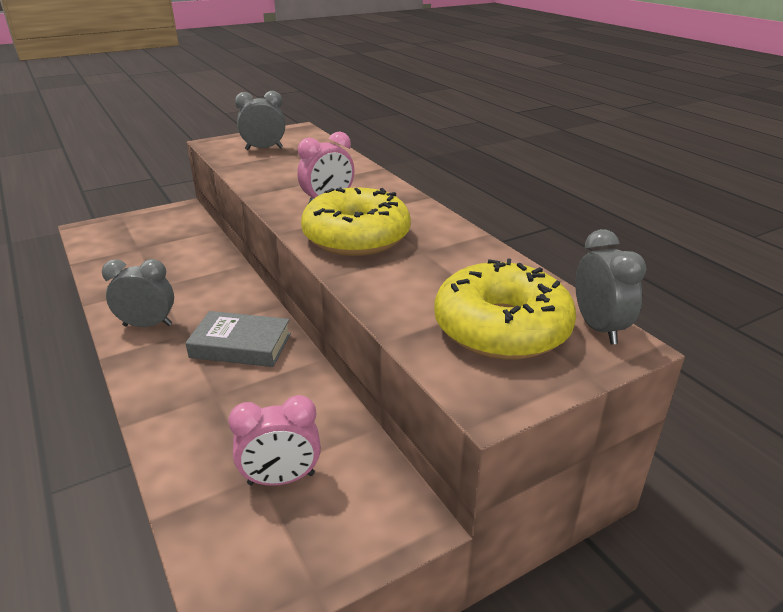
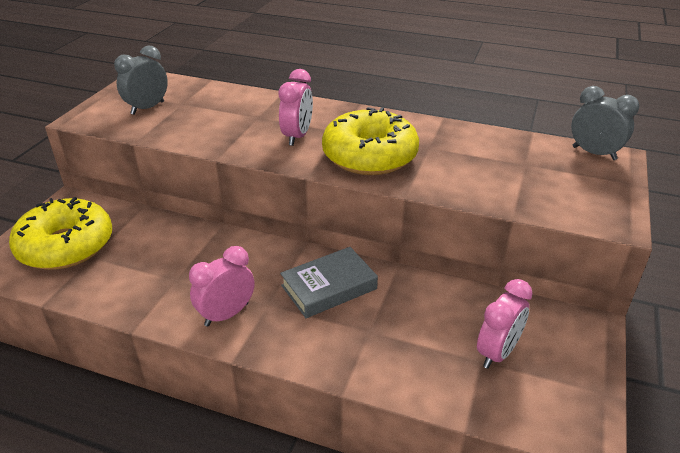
camera: 40 degrees left, 5 degrees up
grey clock [102,259,174,327] -> pink clock [189,246,255,327]
yellow donut [434,258,576,360] -> yellow donut moved to [9,197,112,270]

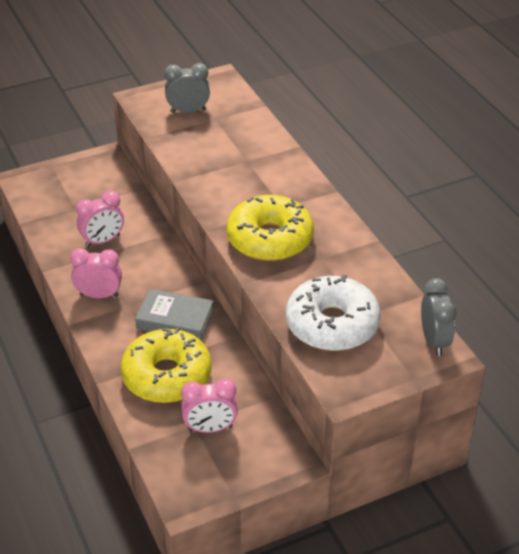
camera: 45 degrees right, 5 degrees up
yellow donut [9,197,112,270] -> yellow donut moved to [120,328,212,403]
pink clock [279,69,313,146] -> pink clock moved to [76,191,124,247]
none -> white donut [286,275,381,351]

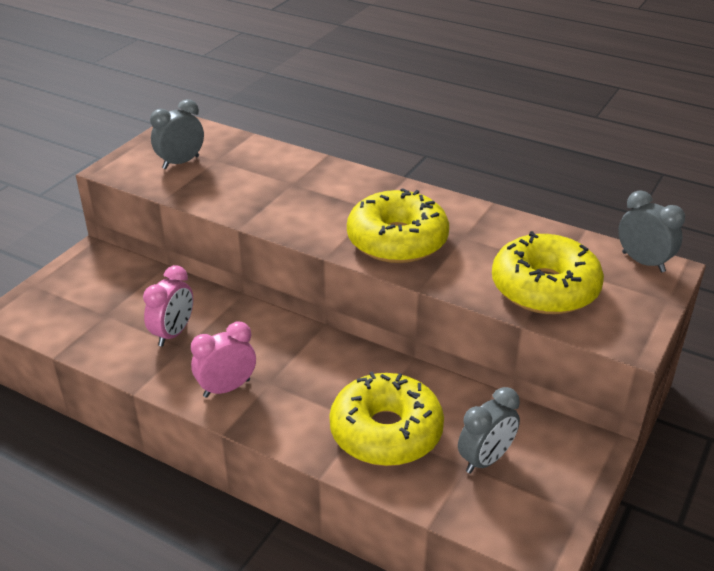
camera: 35 degrees left, 5 degrees down
grey book [135,289,214,341] -> none
pink clock [181,379,238,433] -> grey clock [458,387,520,474]
white donut [286,275,381,351] -> yellow donut [492,231,604,314]

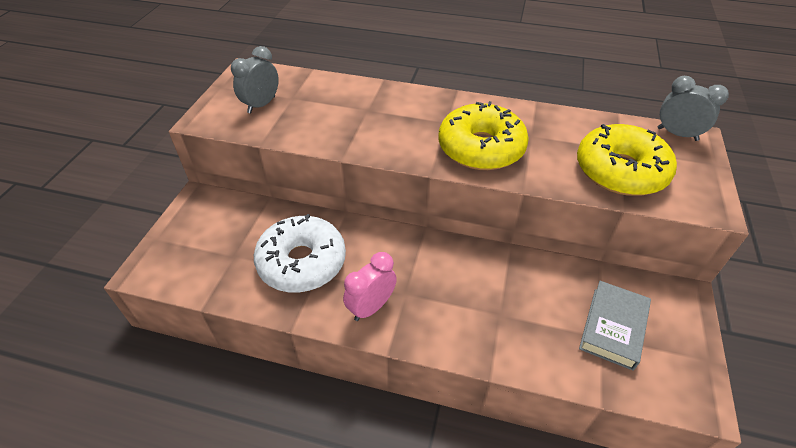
camera: 15 degrees left, 10 degrees up
pink clock [143,265,193,347] -> white donut [254,214,346,292]
yellow donut [329,371,444,466] -> none
grey clock [458,387,520,474] -> grey book [579,281,651,371]

